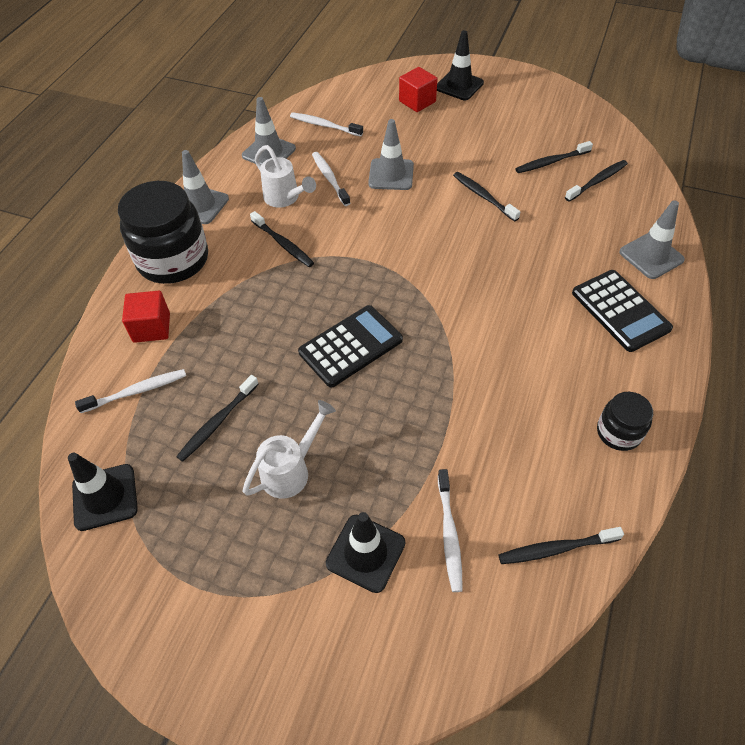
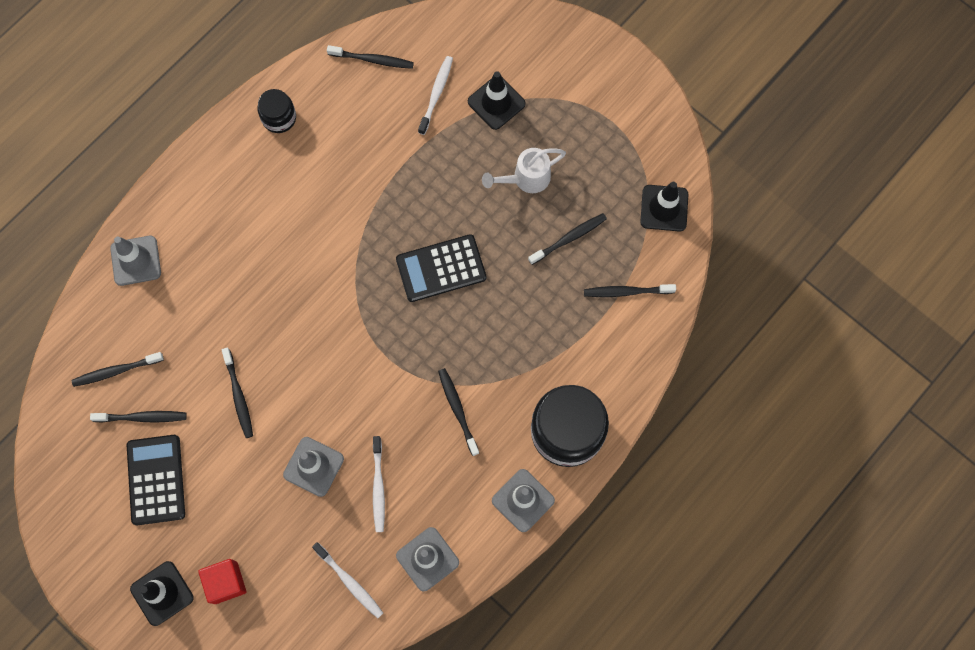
camera: 160 degrees left, 20 degrees up
white toothbrush [75,369,186,413] -> black toothbrush [584,284,676,297]
red cube [122,291,170,343] -> none
white watering can [255,145,316,207] -> none
black calculator [572,270,673,352] -> black calculator moved to [127,435,185,525]

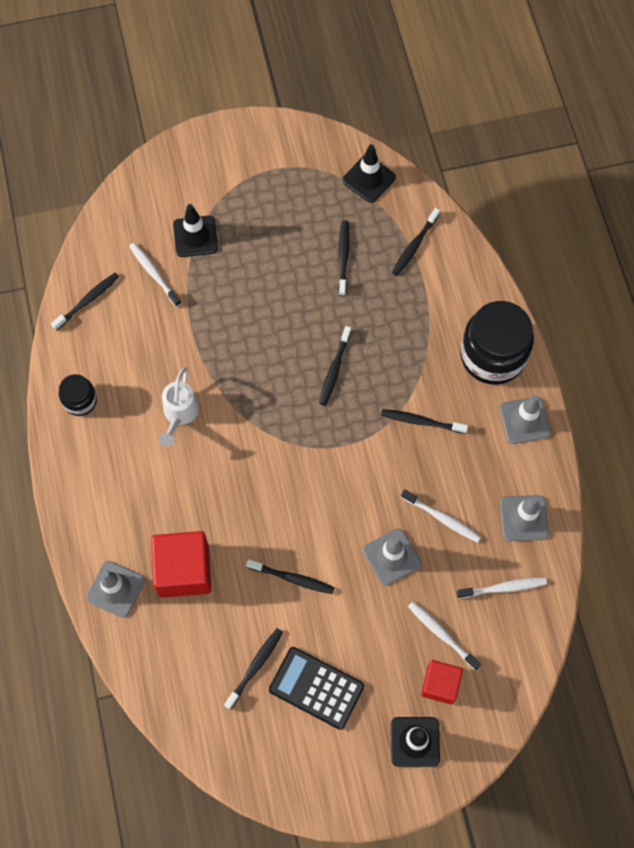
camera: 55 degrees left, 5 degrees down
black toothbrush [72,352,164,387] -> black toothbrush moved to [319,326,351,406]
black calculator [396,234,486,302] -> none
white watering can [482,148,566,193] -> white watering can moved to [159,367,199,447]
none -> red cube [151,531,211,598]
none -> white toothbrush [408,601,481,671]

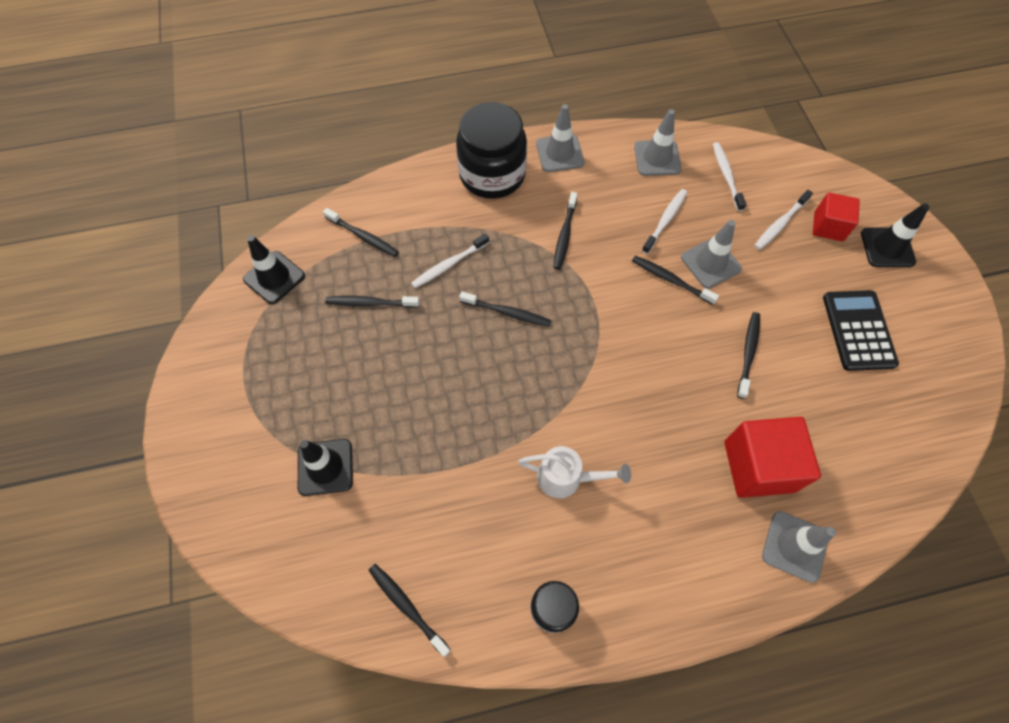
camera: 90 degrees left, 5 degrees down
white toothbrush [129,243,181,307] -> white toothbrush moved to [411,233,489,288]
black toothbrush [224,628,283,710] -> black toothbrush moved to [632,256,719,305]
black calculator [269,647,364,730] -> black calculator turned 150 degrees clockwise [823,290,899,371]

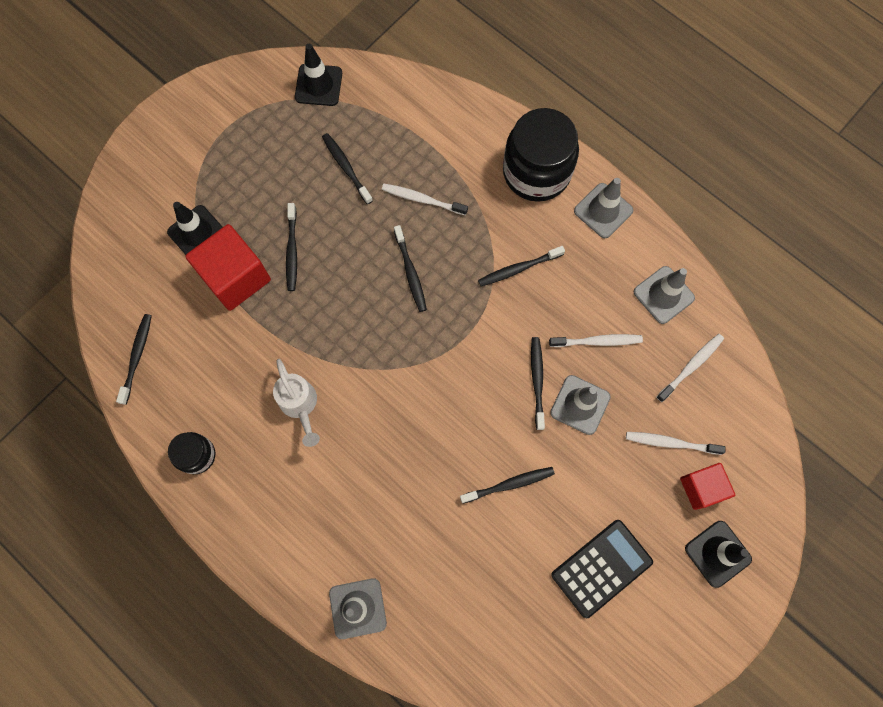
camera: 55 degrees right, 10 degrees up
black toothbrush [323,208,399,257] -> black toothbrush moved to [286,203,297,291]
red cube [724,417,821,498] -> red cube moved to [185,224,271,311]

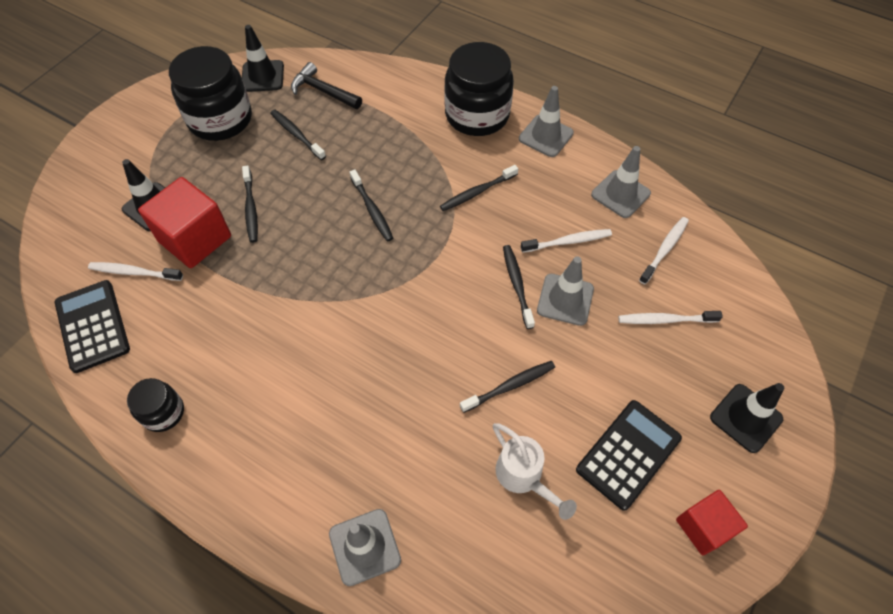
camera: 10 degrees left, 15 degrees down
black toothbrush [116,314,152,405] -> black calculator [55,280,130,373]
white watering can [273,359,320,447] -> white watering can moved to [493,423,577,520]
white toothbrush [382,184,468,215] -> white toothbrush moved to [88,262,183,281]
red cube [680,463,735,510] -> red cube moved to [676,490,748,555]
none -> black jar [169,46,252,141]
none -> black hammer [291,62,362,109]

